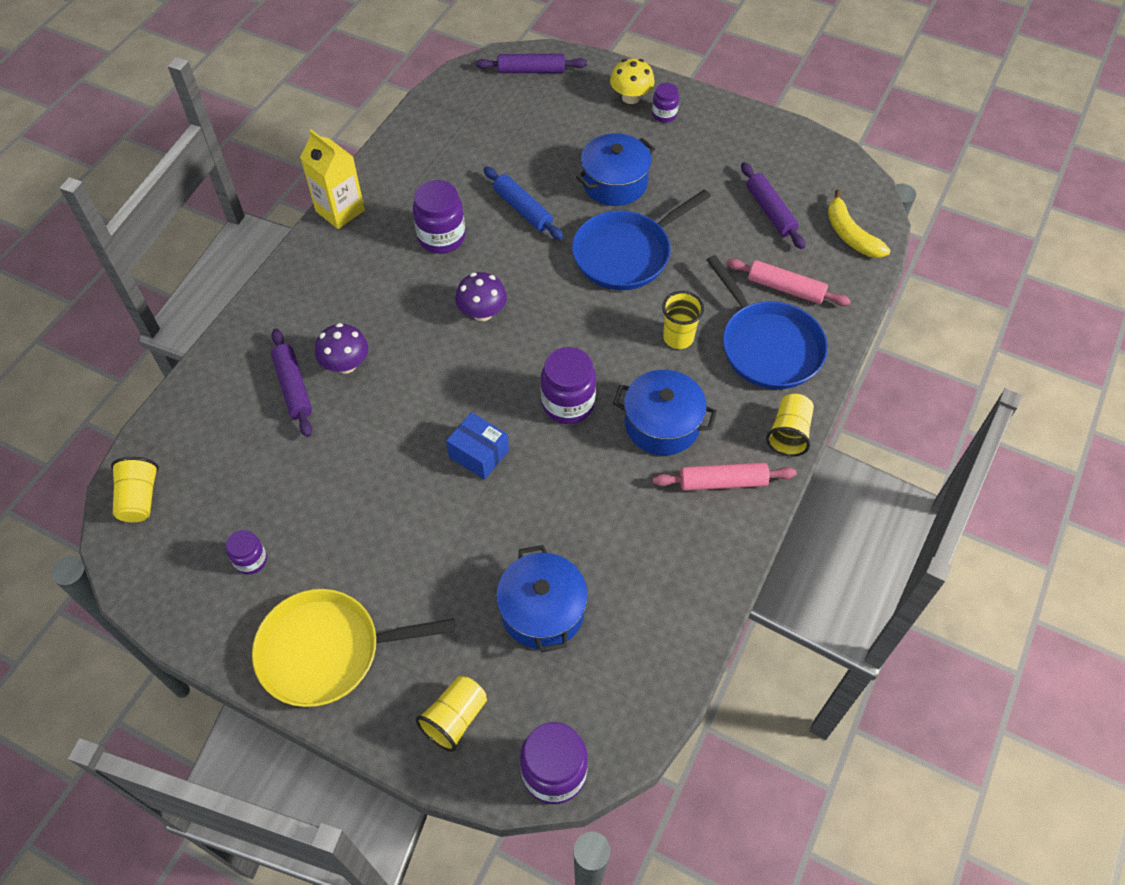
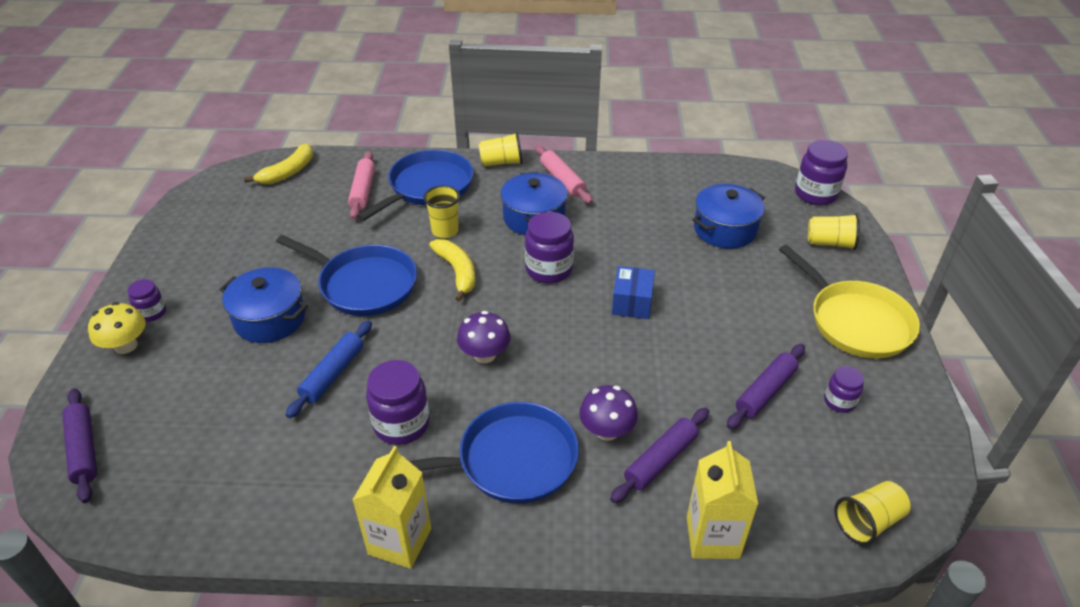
camera: 115 degrees left, 15 degrees down
purple rolling pin [741,162,805,249] -> purple rolling pin moved to [727,344,805,429]
none -> blue pan [409,402,579,504]
none -> yellow banana [429,239,475,302]
none -> yellow carton [687,441,758,559]

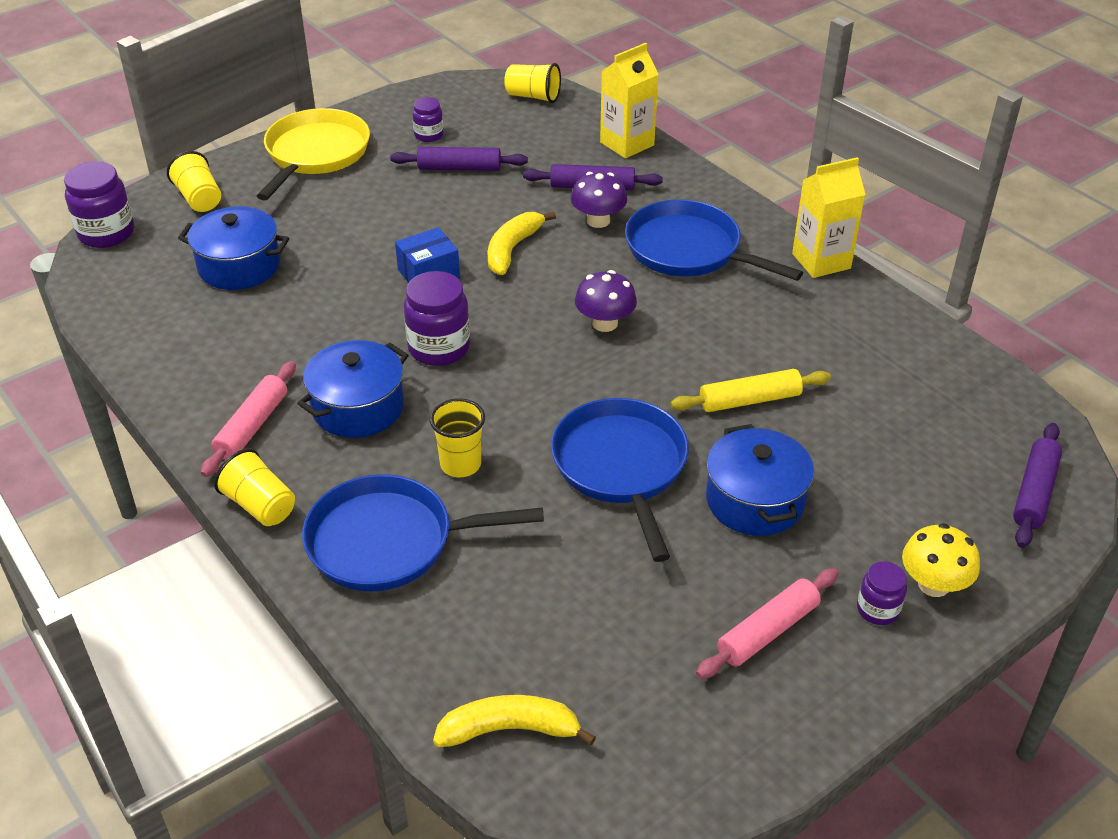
camera: 130 degrees left, 0 degrees up
blue rolling pin [286,320,372,418] -> yellow rolling pin [670,369,831,412]
pink rolling pin [348,151,375,219] -> pink rolling pin moved to [696,568,839,679]
purple jar [366,360,430,445] -> none
yellow banana [429,239,475,302] -> yellow banana moved to [488,211,556,275]

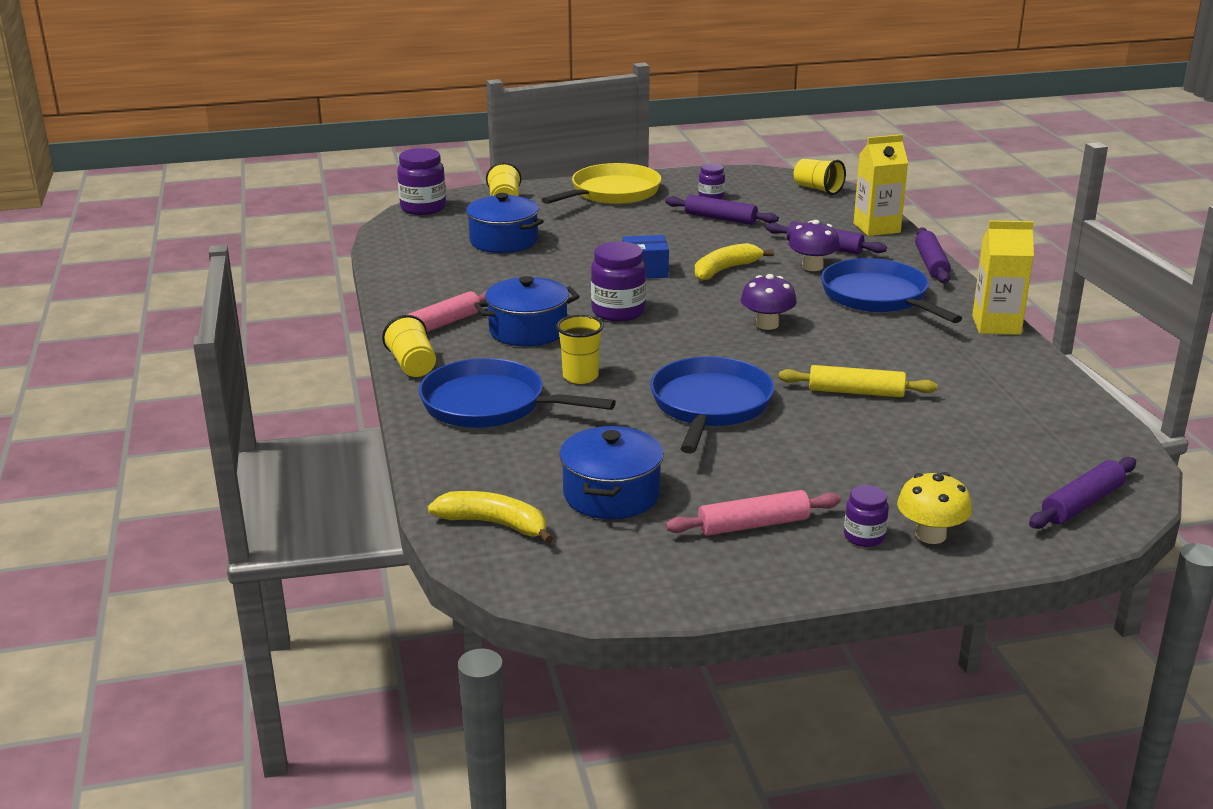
camera: 25 degrees right, 15 degrees down
blue pot [706,424,814,536] -> blue pot moved to [559,426,664,519]
none -> purple rolling pin [915,227,951,283]

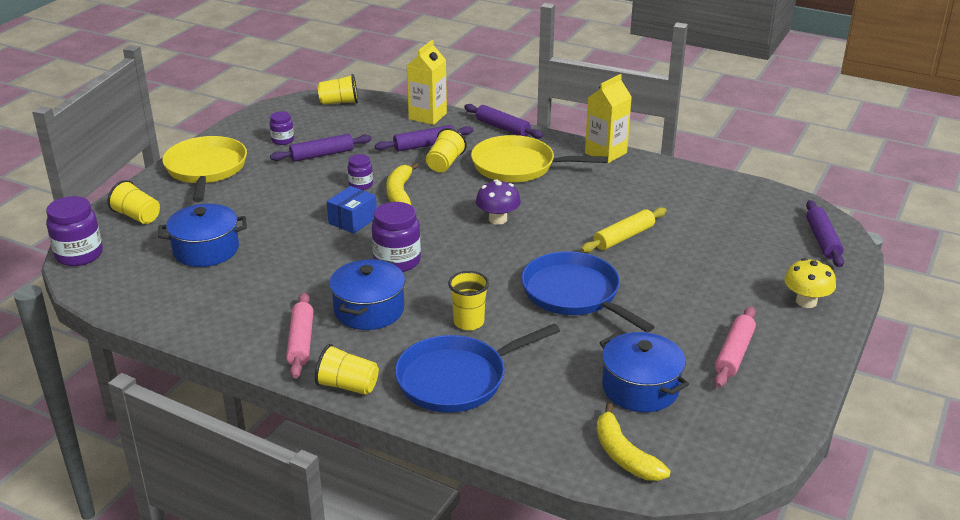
camera: 50 degrees left, 5 degrees up
yellow banana [428,491,553,544] -> yellow banana turned 90 degrees counterclockwise [596,403,670,481]
purple mushroom [789,220,840,271] -> yellow cup [426,128,467,172]
blue pan [821,258,962,323] -> yellow pan [471,135,608,182]
purple jar [844,485,889,547] -> purple jar moved to [348,154,373,190]

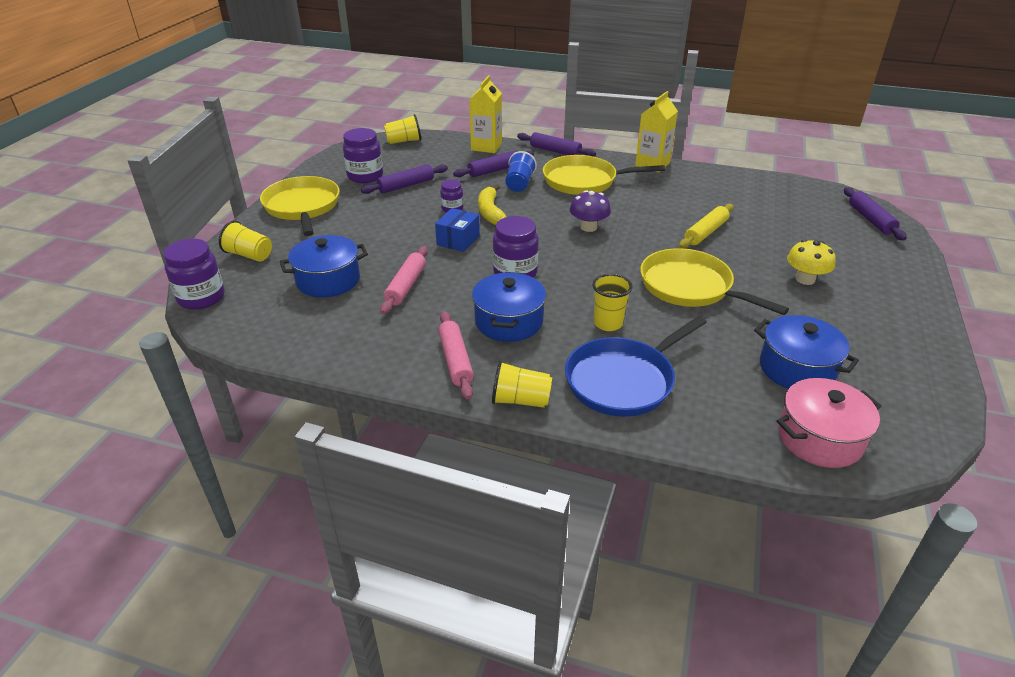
camera: 10 degrees left, 5 degrees up
purple jar [269,111,294,145] -> purple jar [343,128,383,183], size x1.75
yellow cup [426,128,467,172] -> blue cup [505,151,537,192]
blue pan [521,251,654,332] -> yellow pan [640,248,789,315]
yellow banana [596,403,670,481] -> pink pot [777,378,882,468]
pink rolling pin [714,306,756,388] -> pink rolling pin moved to [380,246,428,314]
yellow mushroom [785,258,836,308] -> yellow mushroom moved to [787,240,836,285]

